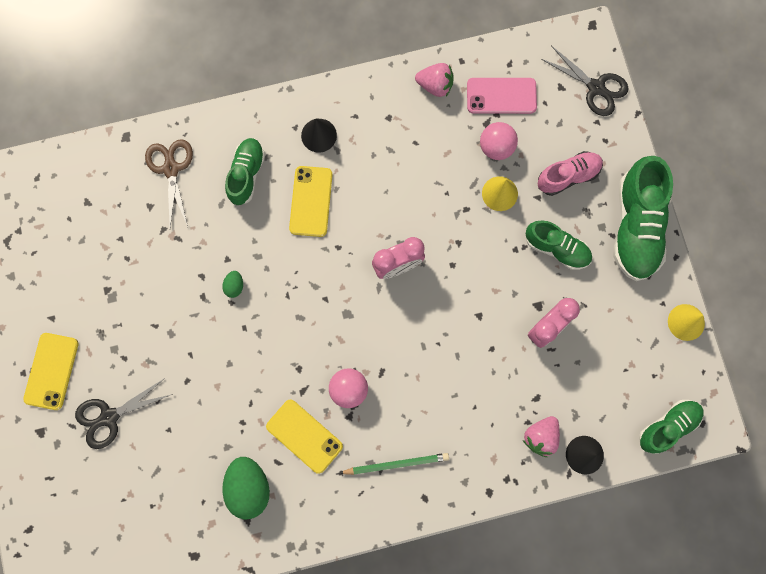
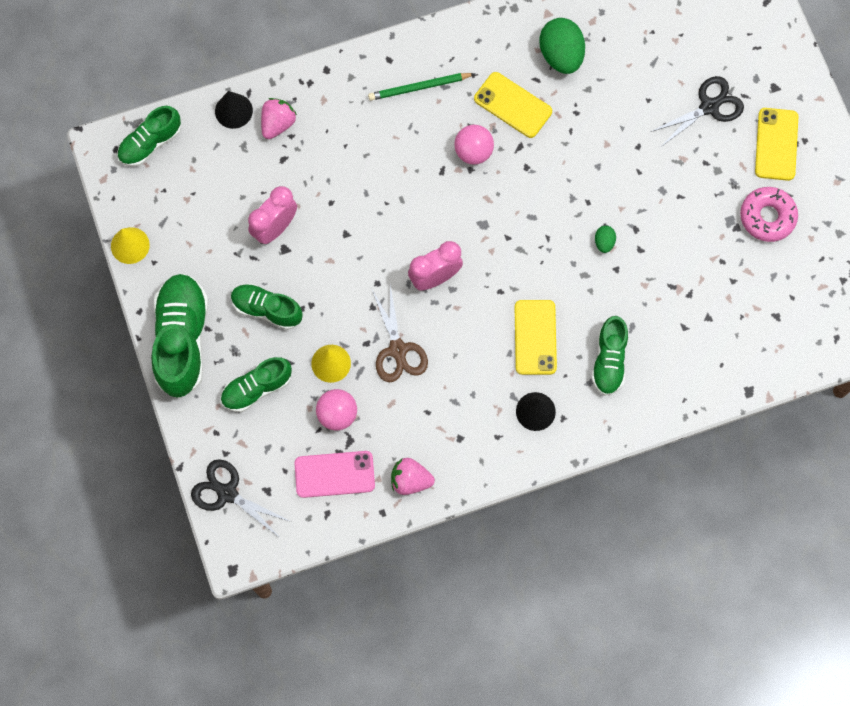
camera: 175 degrees right, 5 degrees down
brown scissors [145,139,193,227] -> brown scissors moved to [372,285,428,382]
pink shoe [538,151,603,196] -> green shoe [221,357,292,412]
none -> pink donut [740,187,798,242]

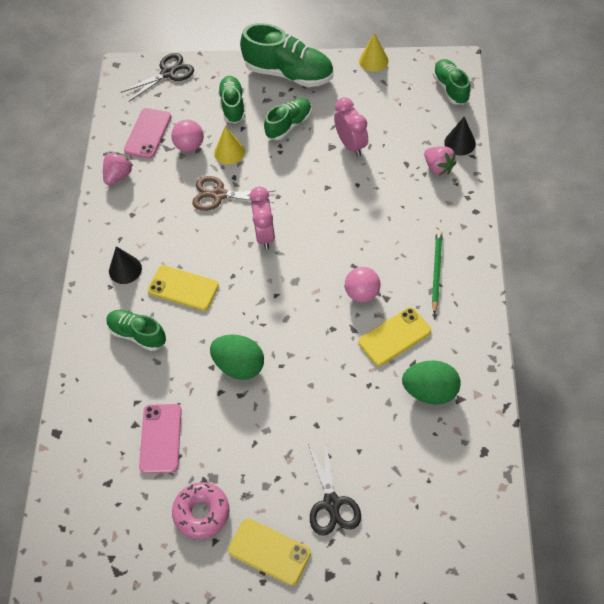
camera: 115 degrees right, 15 degrees down
green egg [595,226,616,253] -> green egg [210,335,264,380], size x2.14
none -> pink phone [139,404,182,473]

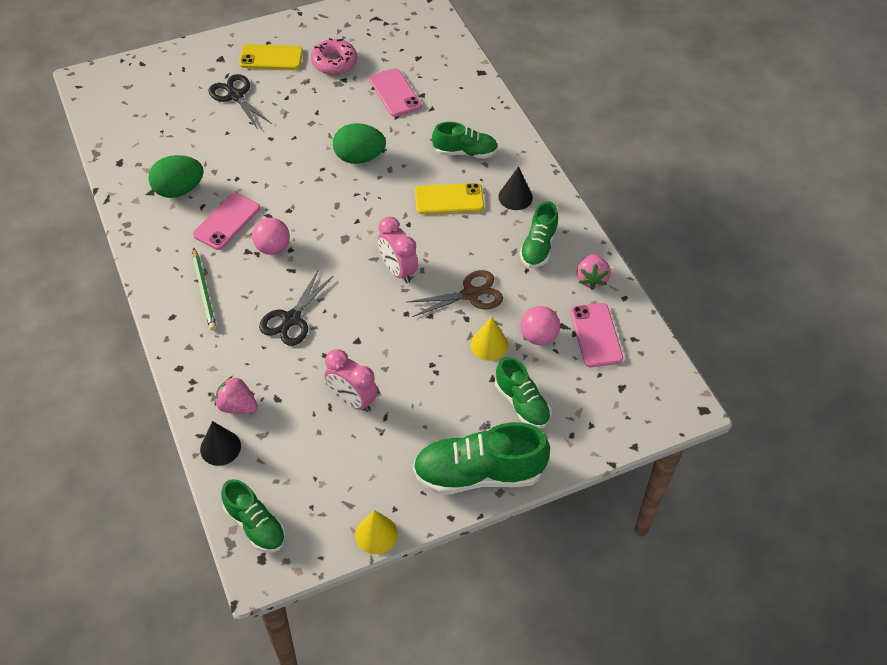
camera: 150 degrees right, 5 degrees down
black scissors [121,53,194,101] -> black scissors moved to [259,269,334,346]
green shoe [264,98,312,140] -> green shoe moved to [520,201,558,268]
yellow phone [358,307,431,366] -> pink phone [193,193,260,250]

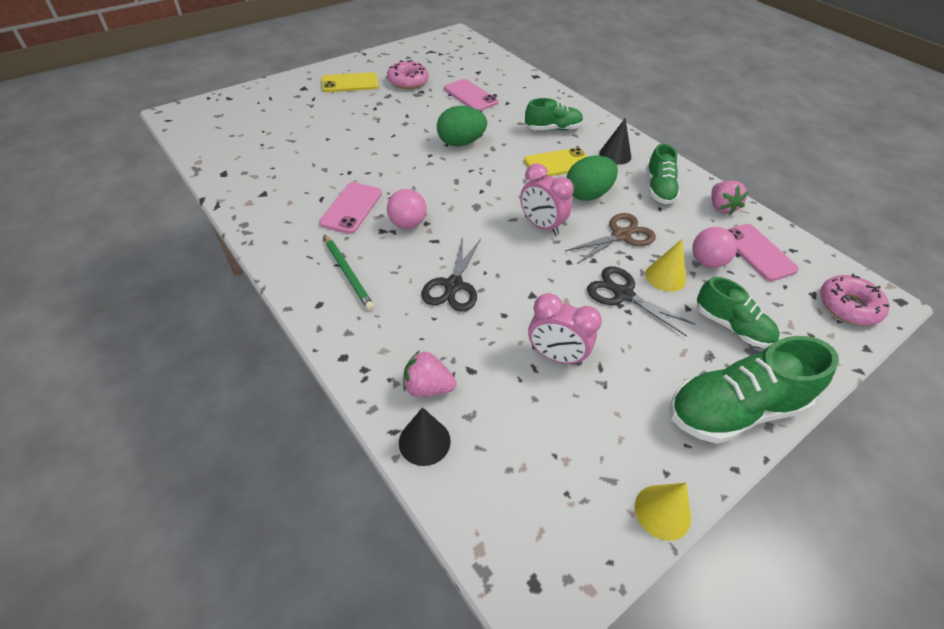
camera: 15 degrees left, 5 degrees down
green egg [148,155,204,198] -> green egg moved to [567,156,618,201]
black scissors [208,74,272,129] -> black scissors moved to [587,266,696,337]
green shoe [221,479,286,553] -> none
none -> pink donut [820,274,890,325]

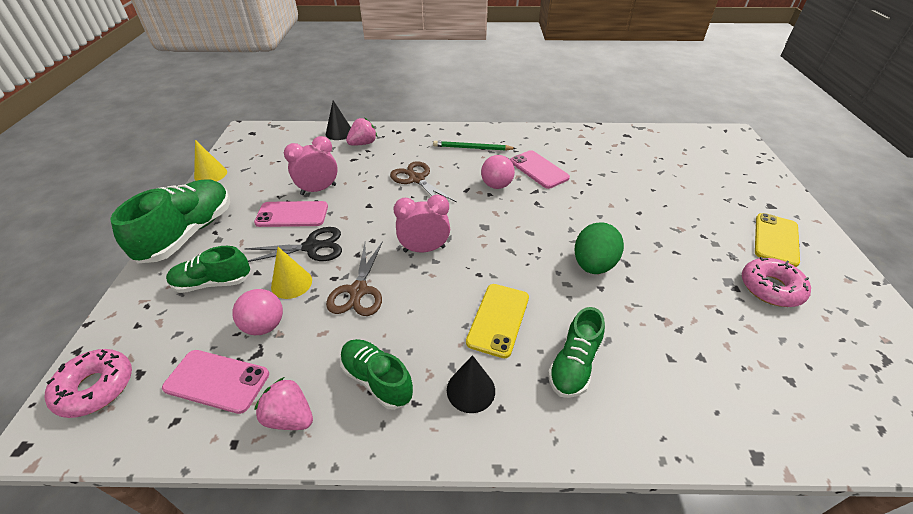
camera: 130 degrees right, 5 degrees down
black scissors [421,236,481,312] -> brown scissors [390,161,457,202]
pink phone [444,79,498,111] -> pink phone moved to [254,201,328,227]
green egg [567,156,618,201] -> none

